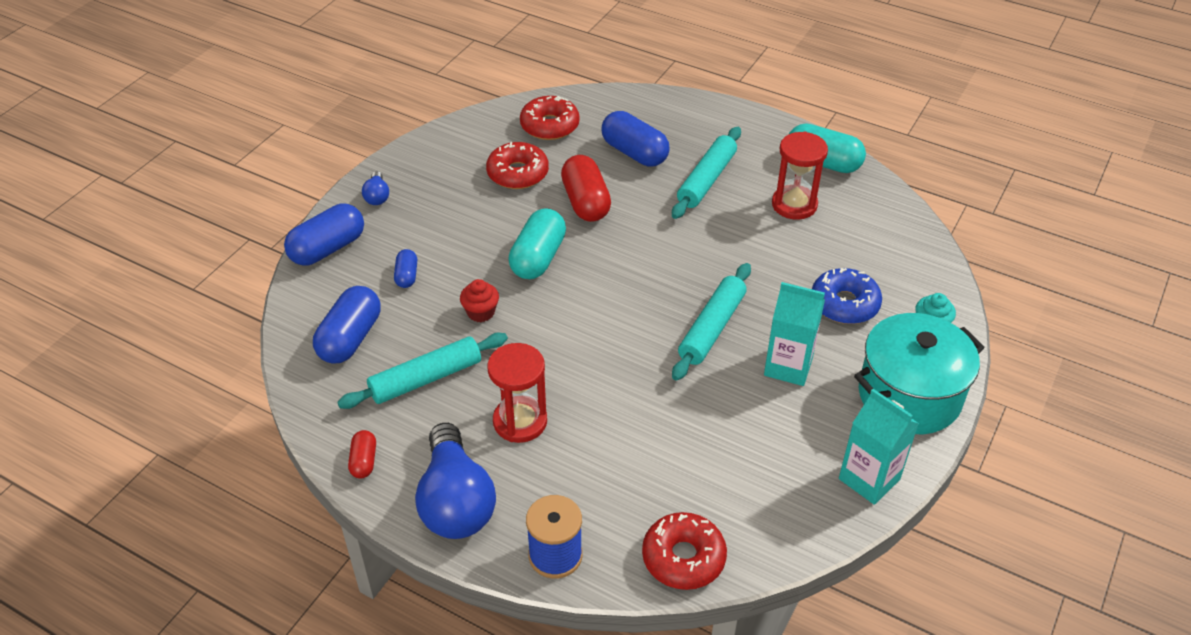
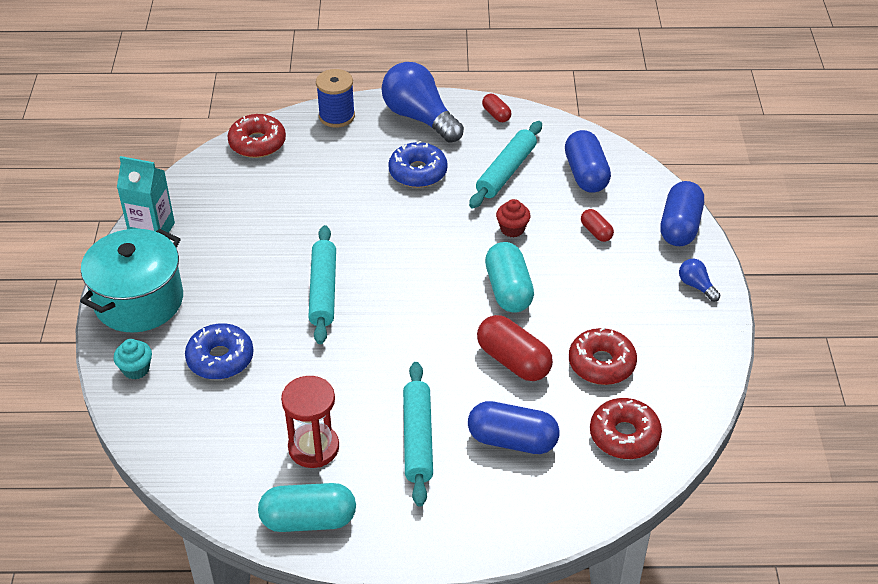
camera: 150 degrees right, 0 degrees up
blue capsule [394,249,417,288] -> red capsule [581,209,614,242]
red hourglass [488,343,547,443] -> blue donut [388,141,448,188]
turquoise carton [764,282,825,386] -> none

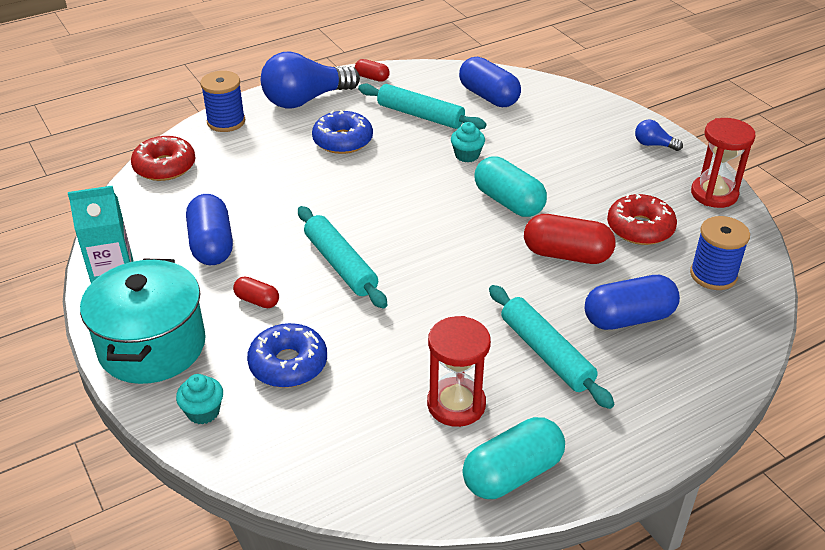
camera: 30 degrees left, 5 degrees down
blue light bulb [382,62,464,143] -> blue light bulb turned 45 degrees counterclockwise [261,51,360,108]
turquoise rolling pin [469,121,542,209] -> turquoise rolling pin turned 60 degrees counterclockwise [358,83,487,130]
red cupcake [496,199,531,237] -> turquoise cupcake [451,122,485,162]
red capsule [581,209,614,242] -> red capsule moved to [233,276,279,308]
red donut [590,398,662,459] -> blue spool [690,216,750,290]
blue capsule [660,181,704,246] -> blue capsule moved to [186,194,233,265]
none -> red hourglass [691,118,755,208]

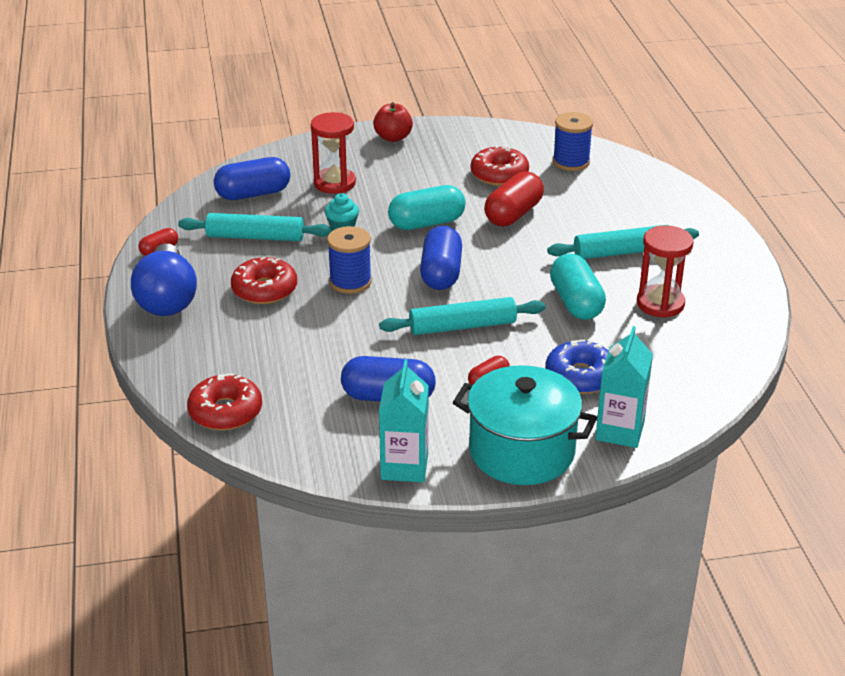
camera: 70 degrees left, 5 degrees down
turquoise cupcake [176,374,223,424] -> turquoise carton [595,326,653,448]
blue spool [200,71,245,132] -> blue spool moved to [327,226,372,294]
blue donut [312,110,373,154] -> red donut [231,257,297,304]
turquoise rolling pin [358,83,487,130] -> turquoise rolling pin turned 45 degrees clockwise [178,213,332,241]
turquoise capsule [462,417,565,499] -> turquoise capsule moved to [550,254,606,320]
blue capsule [585,275,680,330] -> blue capsule moved to [420,226,462,290]
blue light bulb [635,119,683,151] -> red apple [373,102,413,142]
red hourglass [691,118,755,208] -> red hourglass moved to [311,112,356,194]

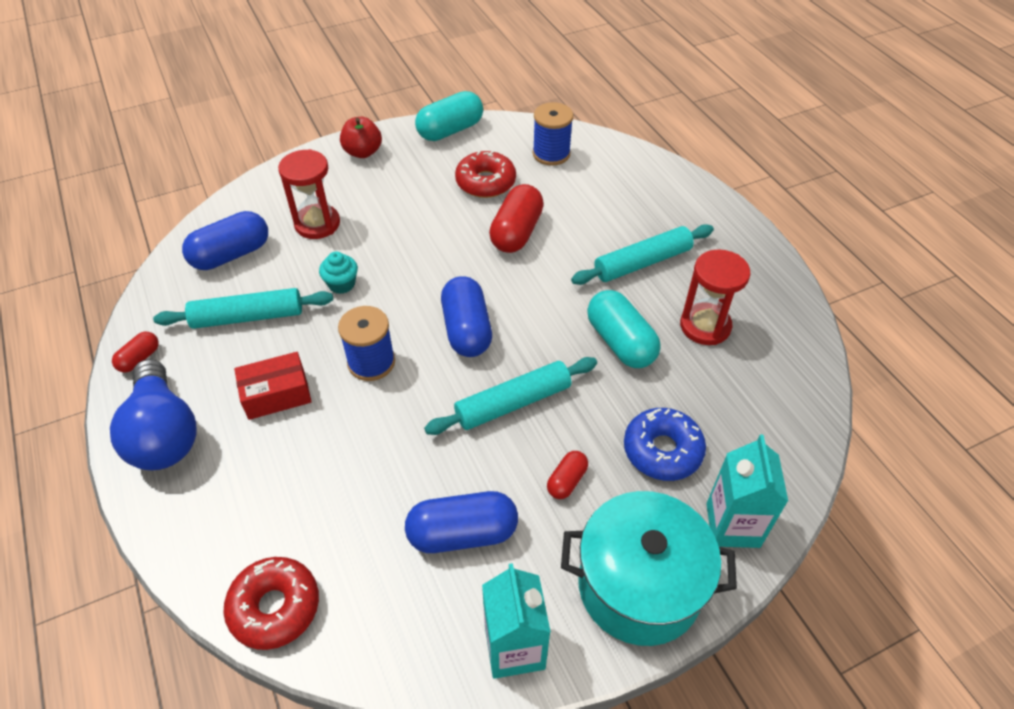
camera: 15 degrees left, 15 degrees up
red donut [231,257,297,304] -> red box [234,352,312,420]
turquoise capsule [388,185,466,230] -> turquoise capsule moved to [415,91,483,141]

